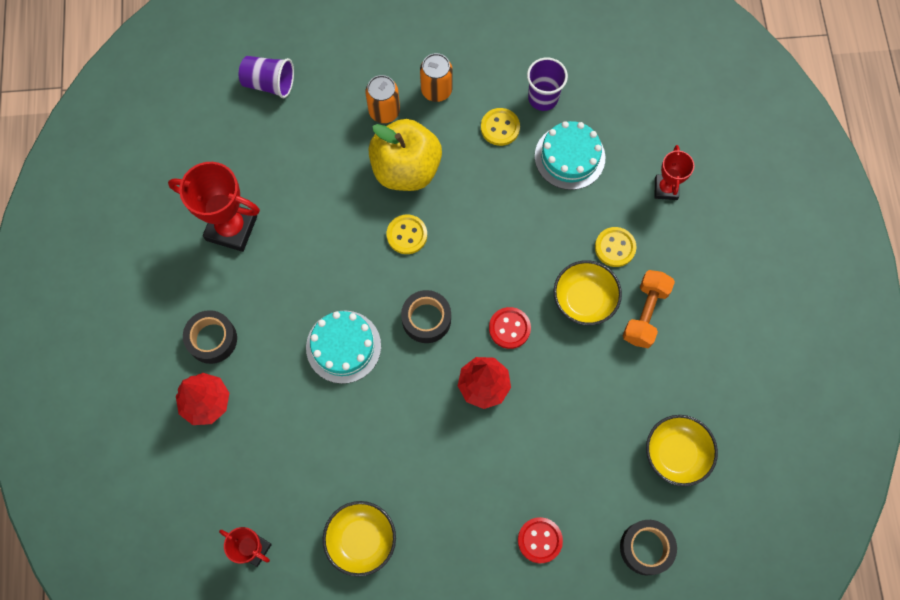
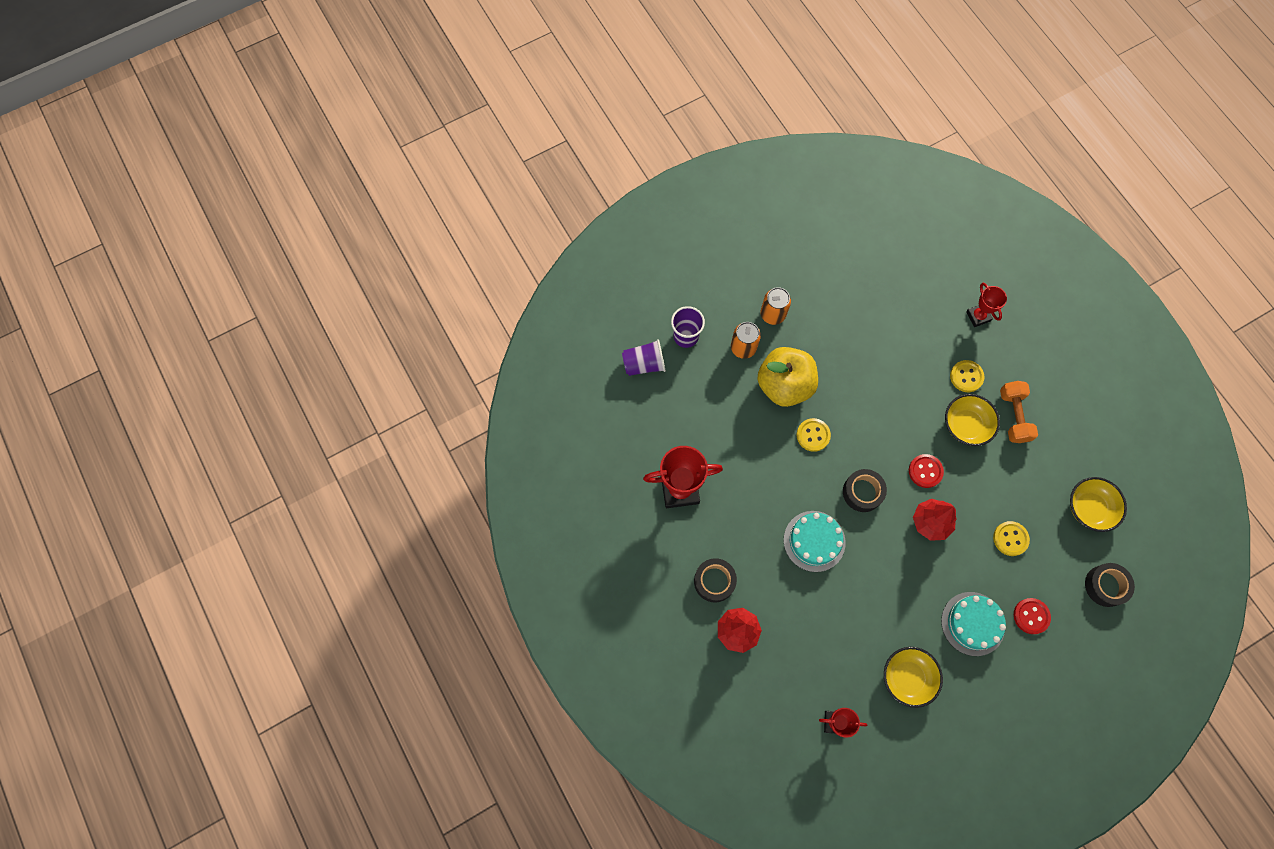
camera: 25 degrees left, 0 degrees up
yellow button [481,108,520,146] -> yellow button moved to [993,521,1030,556]
purple cup [527,58,568,111] -> purple cup moved to [671,306,705,348]
turquoise cake [535,121,605,190] -> turquoise cake moved to [941,592,1006,656]

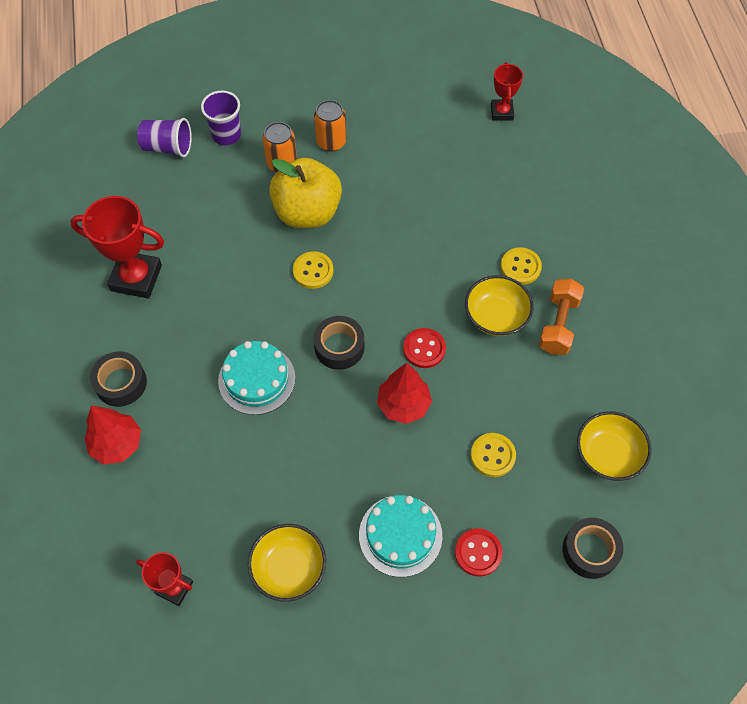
camera: 20 degrees right, 10 degrees down
red trophy [966,283,1007,327] -> red trophy moved to [491,62,523,121]

